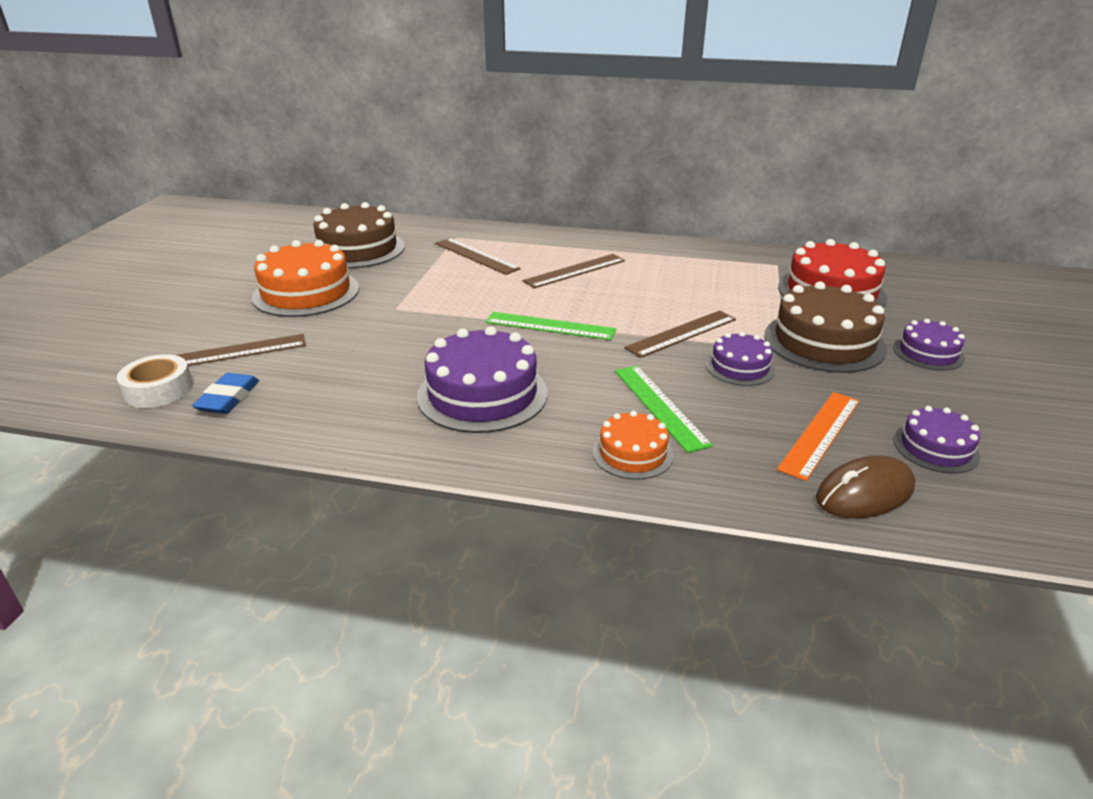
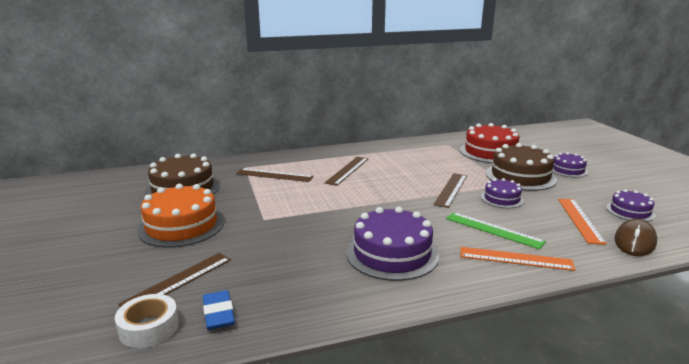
camera: 30 degrees left, 10 degrees down
green ruler [486,312,616,340] -> none
orange cake [593,411,673,480] -> orange ruler [461,247,575,271]

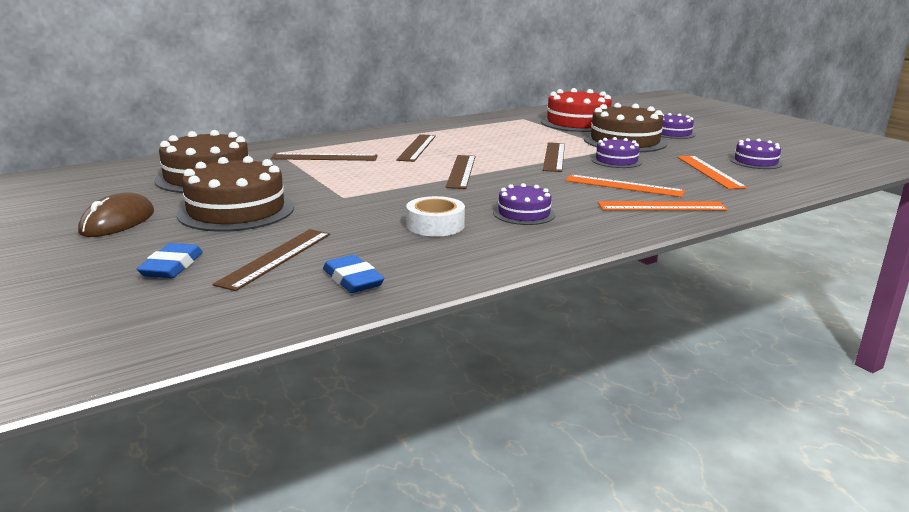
camera: 15 degrees left, 0 degrees up
white tape [115,294,179,348] -> white tape moved to [406,196,465,236]
orange cake [137,184,224,248] -> brown cake [176,156,294,232]
purple cake [346,207,439,281] -> purple cake [493,183,555,225], size x0.55
green ruler [446,212,546,249] -> orange ruler [565,175,685,197]
brown mouse [614,219,657,256] -> brown mouse moved to [78,192,154,237]
none -> blue eraser [137,243,203,278]
none -> brown ruler [446,155,476,189]

